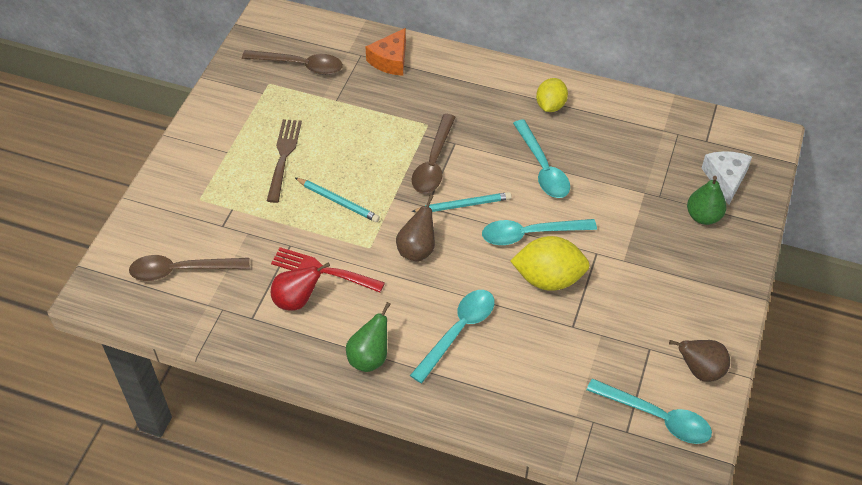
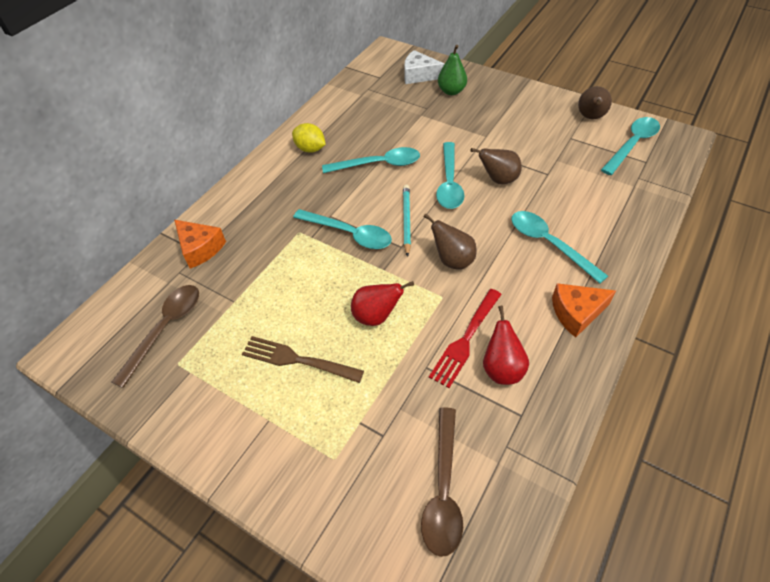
camera: 75 degrees left, 0 degrees up
turquoise pencil [295,178,380,222] -> red pear [351,281,414,326]
green pear [346,302,391,372] -> orange cheese [552,283,616,338]
brown spoon [411,114,455,193] -> turquoise spoon [293,209,392,249]
yellow lemon [511,236,590,291] -> brown pear [470,148,522,184]

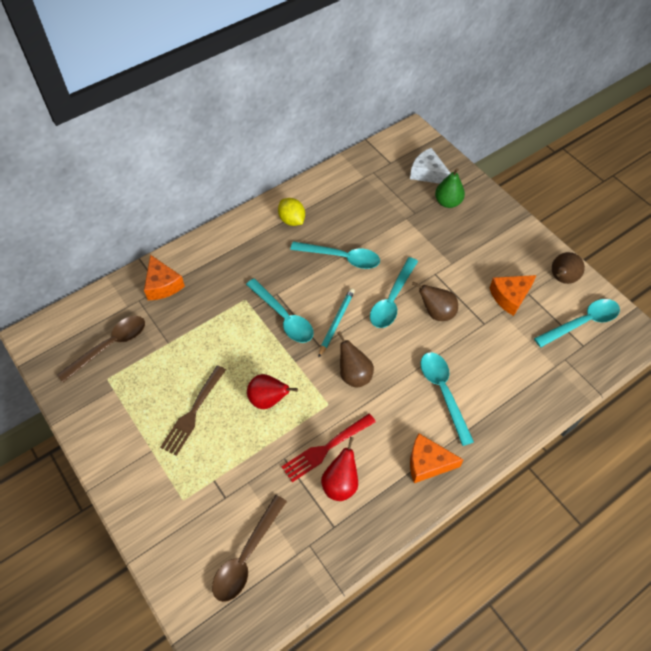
camera: 20 degrees right, 5 degrees up
brown fork [242,336,364,383] -> brown fork turned 105 degrees counterclockwise [160,365,226,456]
none -> orange cheese [490,275,537,316]

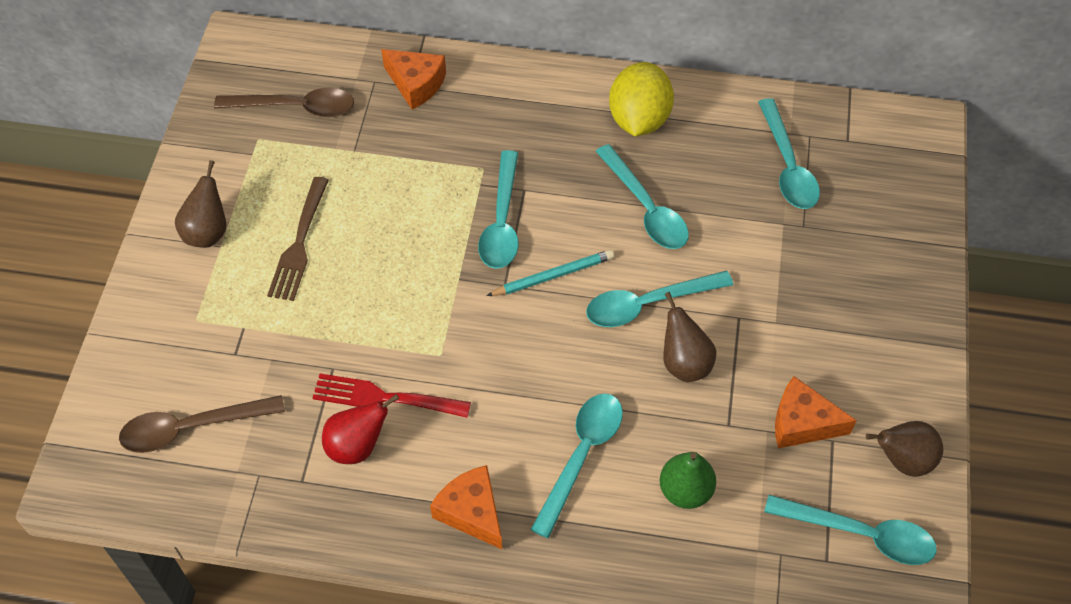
camera: 45 degrees right, 0 degrees up
orange cheese [144,255,185,300] -> orange cheese turned 75 degrees counterclockwise [381,49,446,110]
brown fork [160,365,226,456] -> brown fork turned 60 degrees counterclockwise [267,177,329,301]
red pear [247,374,298,409] -> none
yellow lemon [278,198,305,226] -> yellow lemon [609,62,674,136], size x1.55
brown pear [337,331,374,388] -> brown pear moved to [175,160,226,248]
white cheese [410,148,450,184] -> none
green pear [435,168,465,208] -> green pear moved to [660,452,716,509]
none -> turquoise spoon [758,98,820,209]

